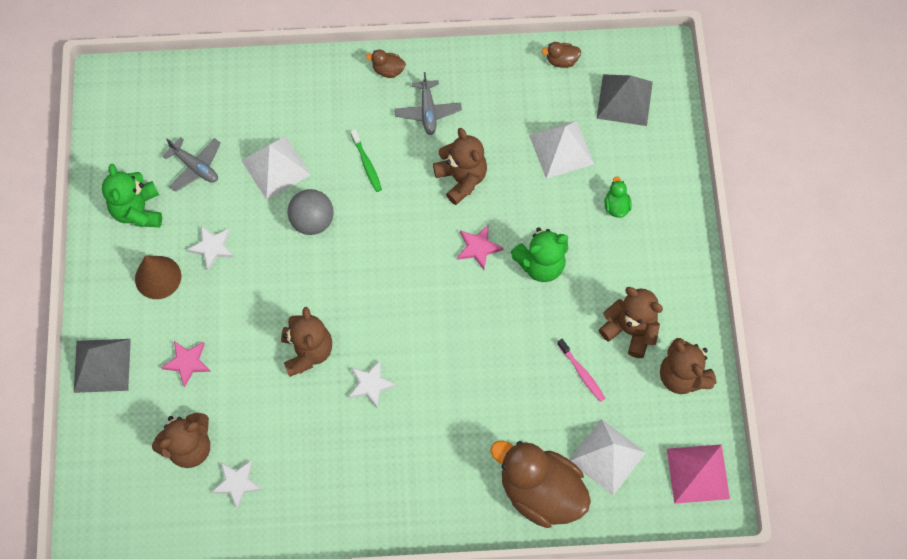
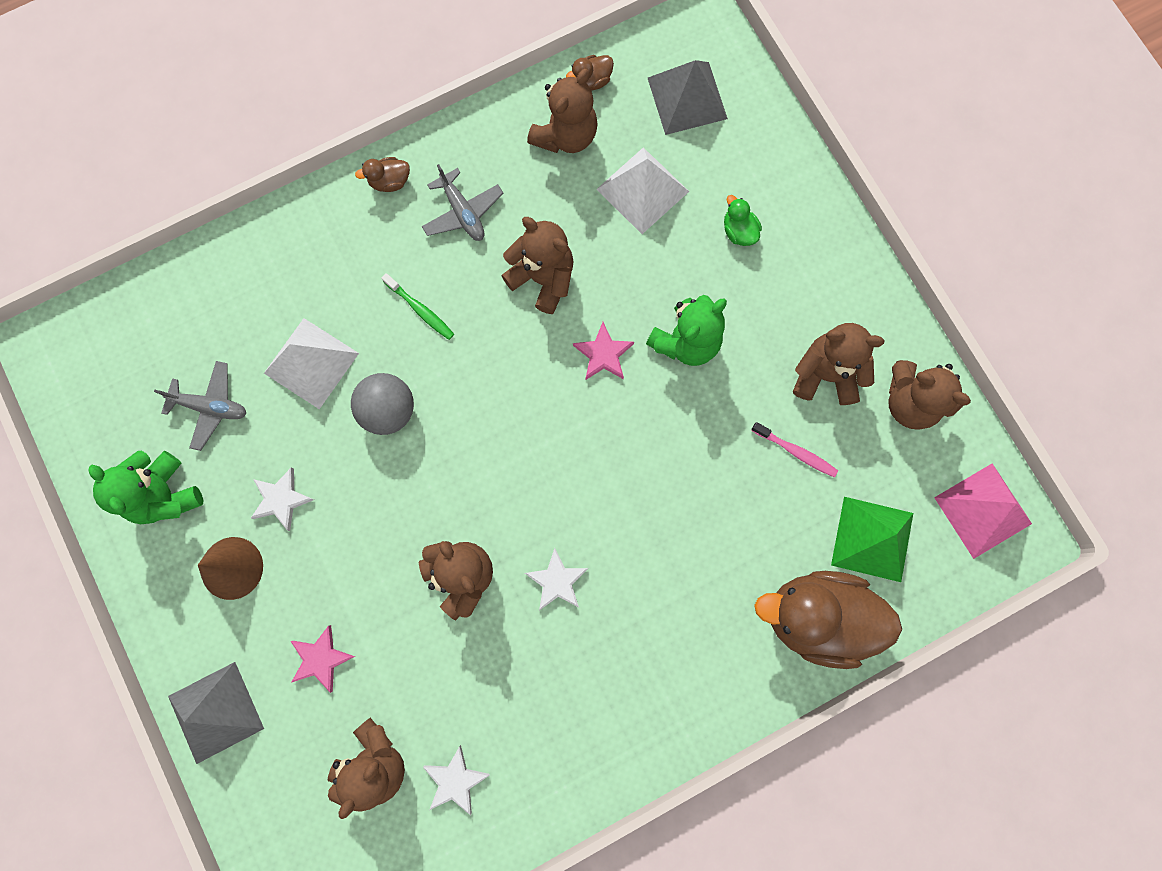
camera: 25 degrees left, 10 degrees up
white pyramid [570,419,646,495] -> green pyramid [831,497,913,582]
none -> brown teddy bear [527,69,598,153]

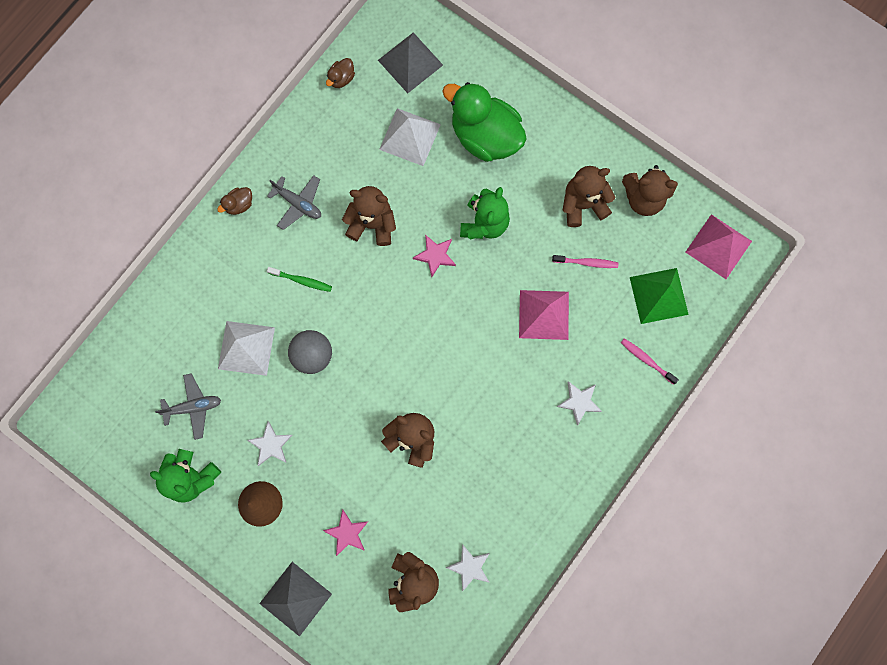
camera: 25 degrees left, 0 degrees up
white star [525,548,588,611] -> white star moved to [557,381,602,426]
brown teddy bear [527,69,598,153] -> none
green duck [724,195,762,246] -> green duck [442,82,527,162], size x2.47
brown duck [754,571,902,669] -> pink toothbrush [621,338,679,385]
none -> pink pyramid [519,290,569,340]

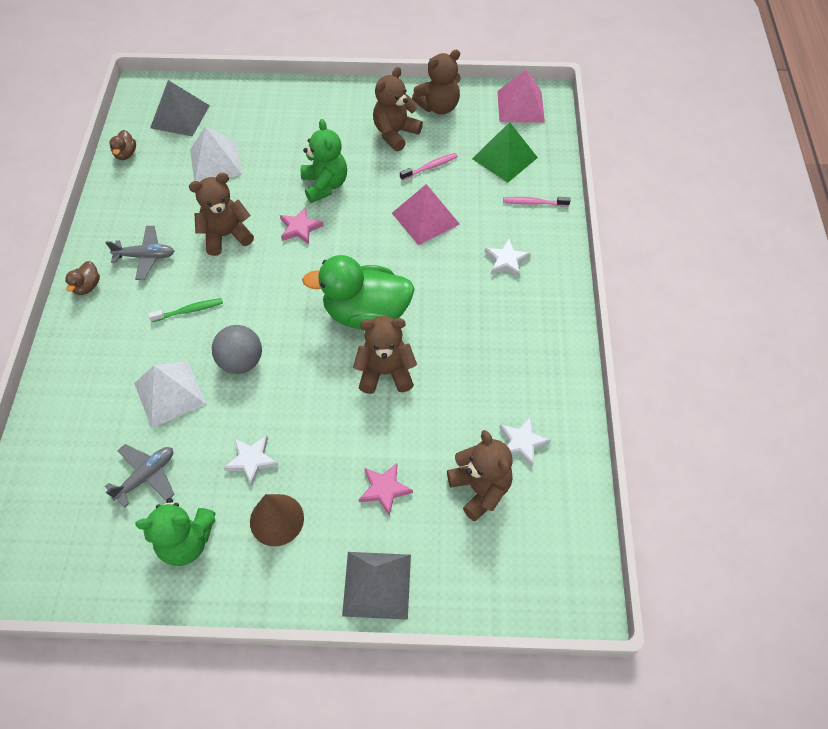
camera: 35 degrees left, 20 degrees down
green duck [442,82,527,162] -> green duck moved to [302,255,415,331]

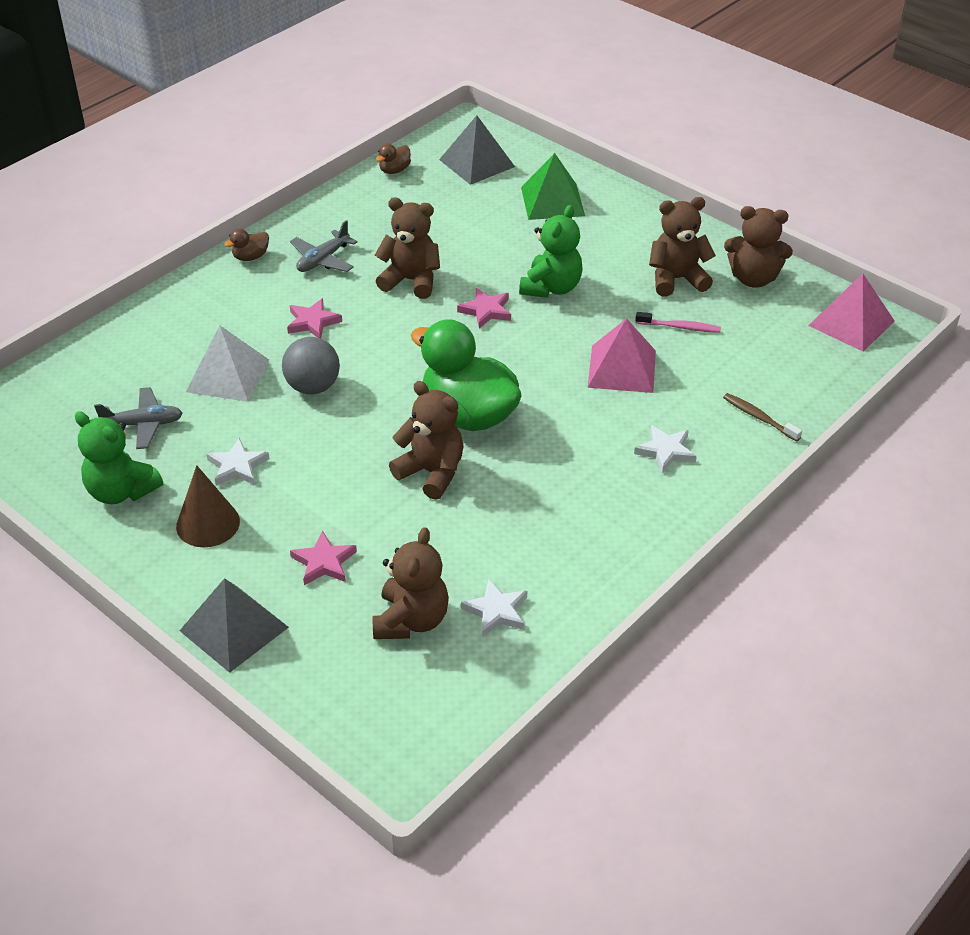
camera: 40 degrees right, 15 degrees down
grey plane [106,226,174,280] -> grey plane turned 90 degrees clockwise [290,220,358,272]
green toothbrush [148,298,223,322] -> pink star [287,298,342,339]
white pyramid [190,126,242,182] -> none
green pyramid [472,122,538,183] -> green pyramid moved to [521,153,585,220]
pink toothbrush [503,197,570,207] -> brown toothbrush [723,393,802,442]

